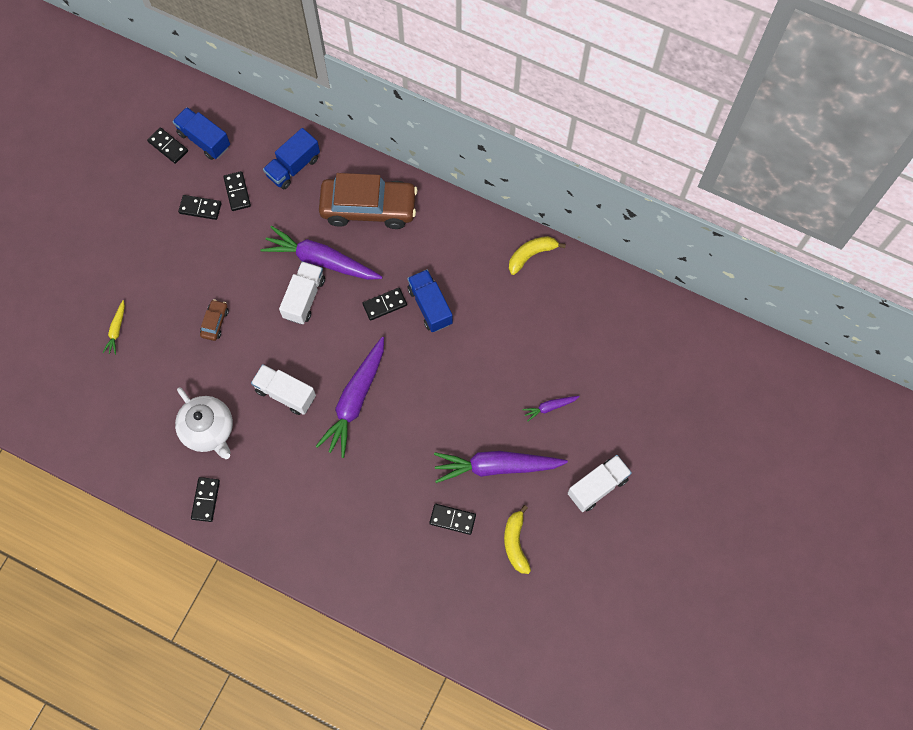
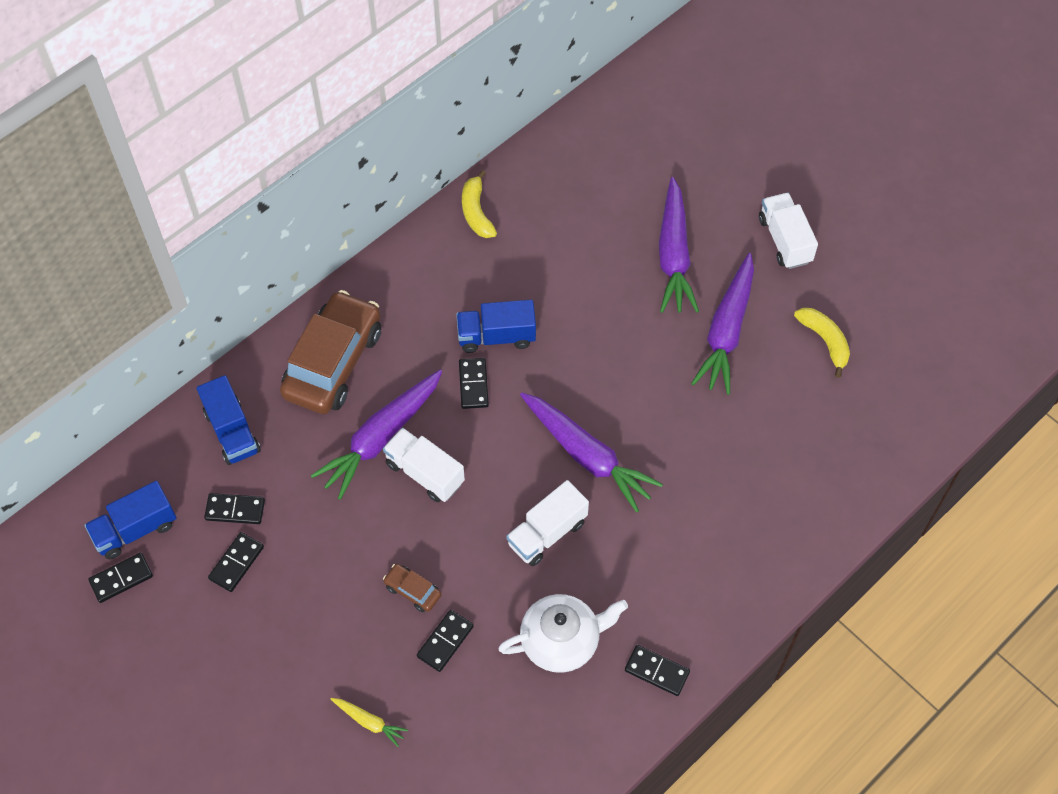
camera: 70 degrees left, 10 degrees down
black domino [429,504,476,535] -> black domino moved to [417,610,474,672]
yellow banana [504,505,531,574] -> yellow banana turned 135 degrees counterclockwise [794,308,850,378]
purple carrot [522,396,580,422] -> purple carrot [659,177,699,313], size x2.21

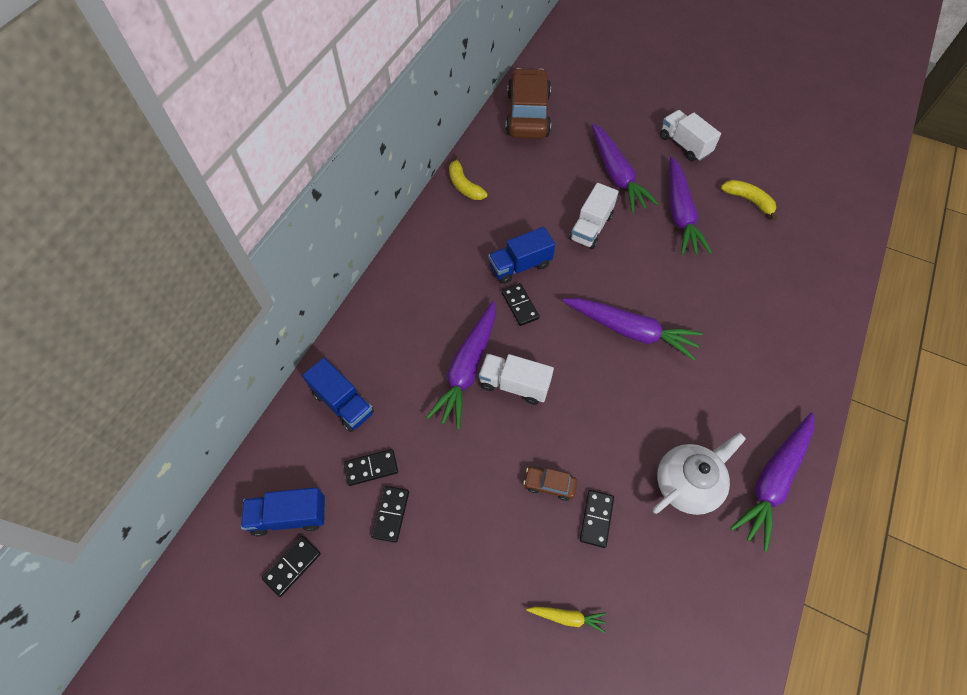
camera: 20 degrees left, 0 degrees up
blue truck [85,481,176,559] -> blue truck turned 45 degrees clockwise [241,487,325,536]
brown car [280,290,381,414] -> brown car moved to [506,68,551,139]
white truck [506,480,589,566] -> white truck moved to [569,183,619,249]
black domino [625,645,690,696] -> purple carrot [730,412,814,552]

